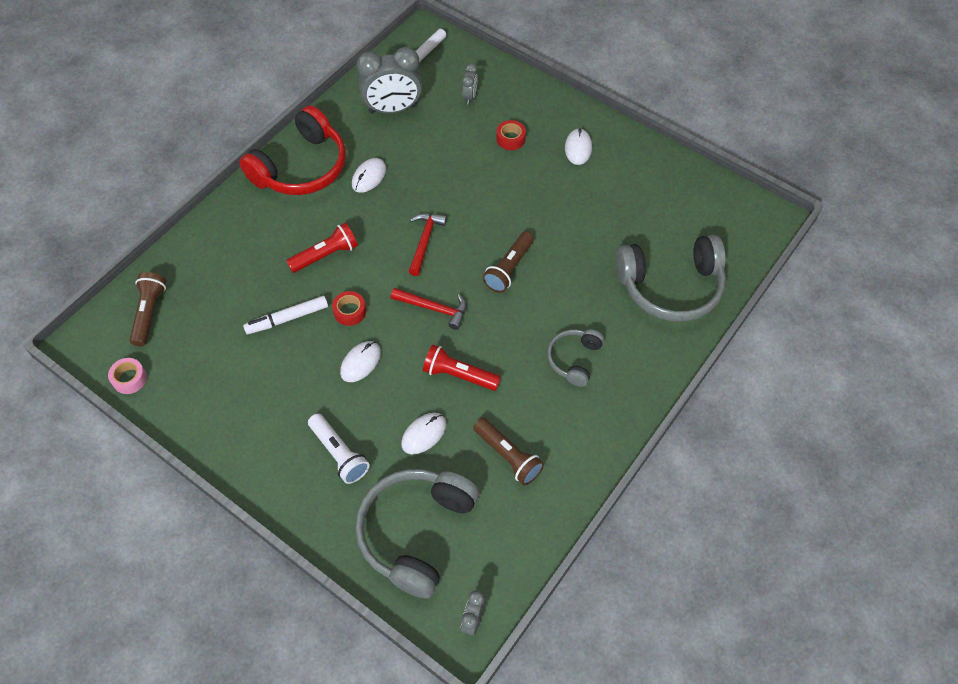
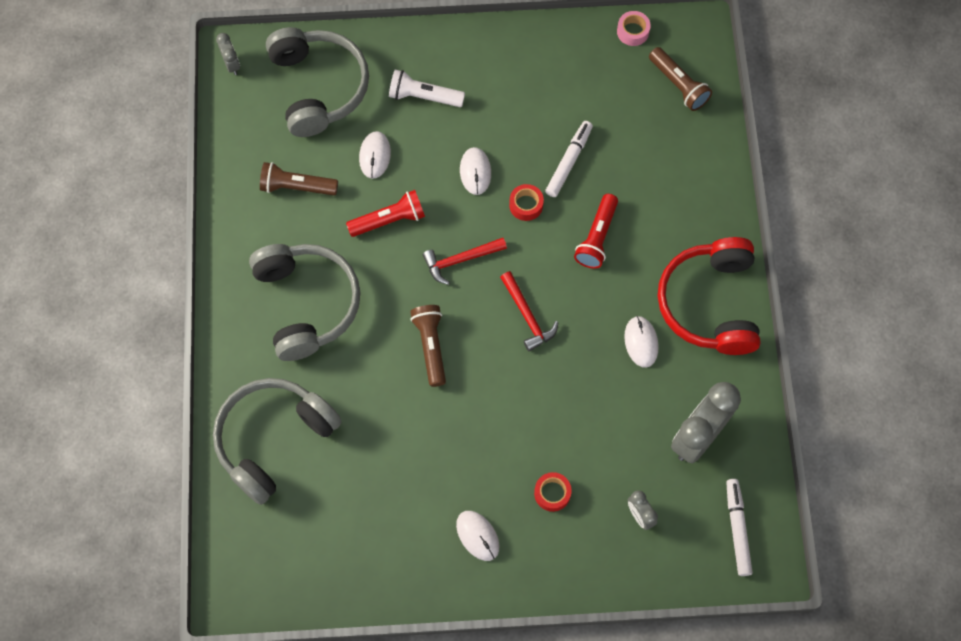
camera: 140 degrees right, 10 degrees up
grey headphones [547,329,604,387] -> grey headphones [249,244,360,361], size x1.89

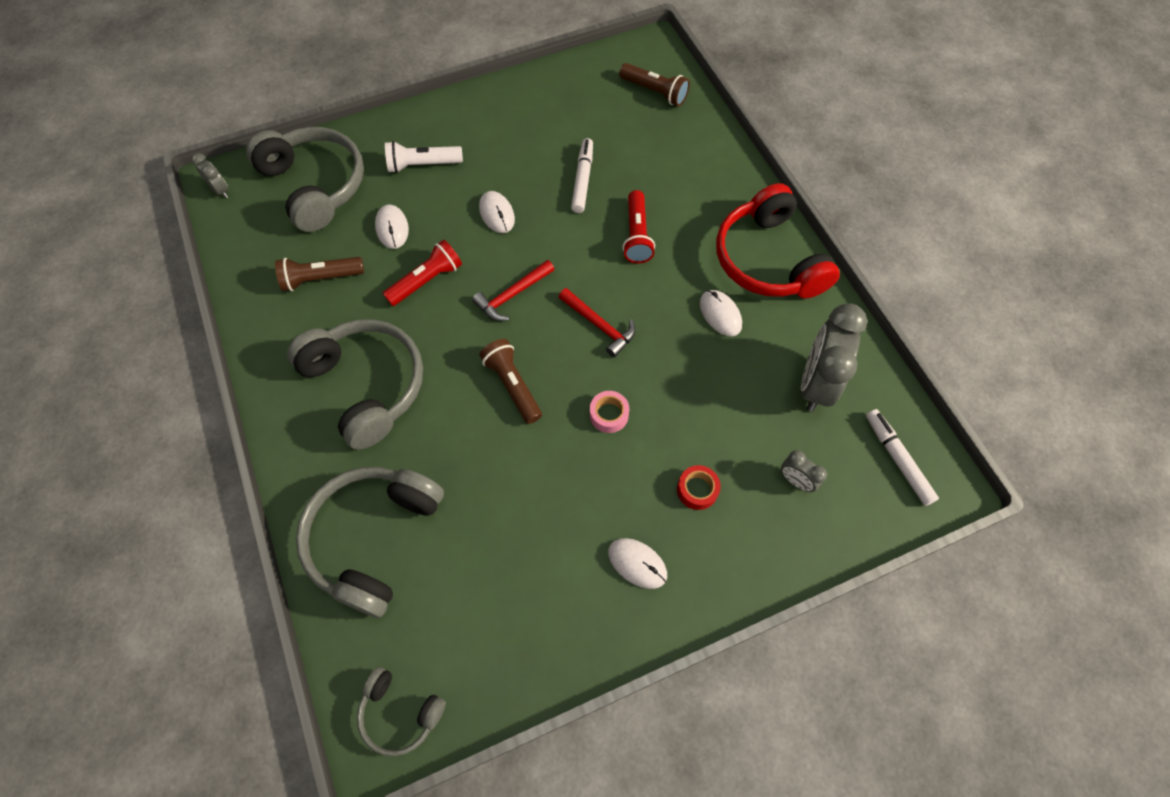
camera: 20 degrees left, 5 degrees down
red tape [509,184,544,221] -> none
pink tape [617,11,651,46] -> pink tape moved to [590,391,629,433]
none -> grey headphones [357,667,446,757]

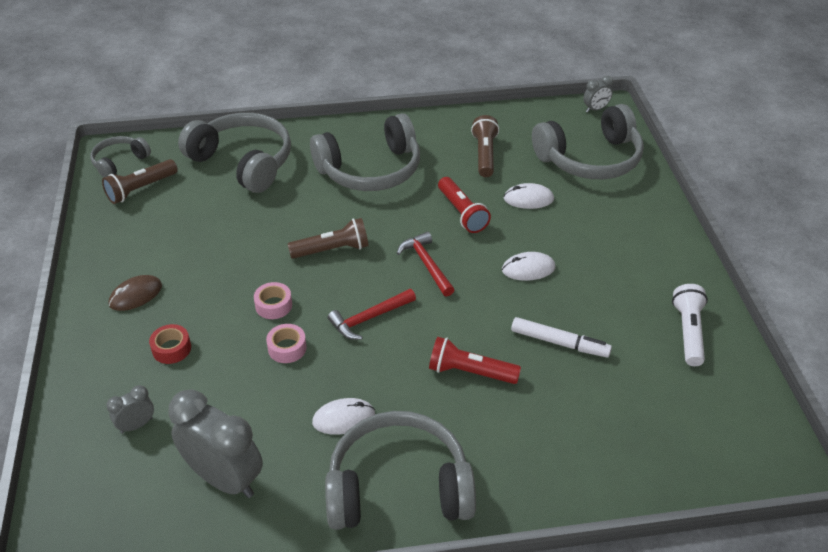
camera: 105 degrees right, 20 degrees down
white flashlight [385,141,463,173] -> white flashlight moved to [672,284,708,366]
white mouse [608,538,667,589] -> brown mouse [109,275,162,311]
brown flashlight [619,63,690,106] -> brown flashlight moved to [102,159,178,204]
red headphones [716,183,840,299] -> grey headphones [325,411,476,530]
white marker [866,409,939,506] -> none
none -> pink tape [266,324,307,363]

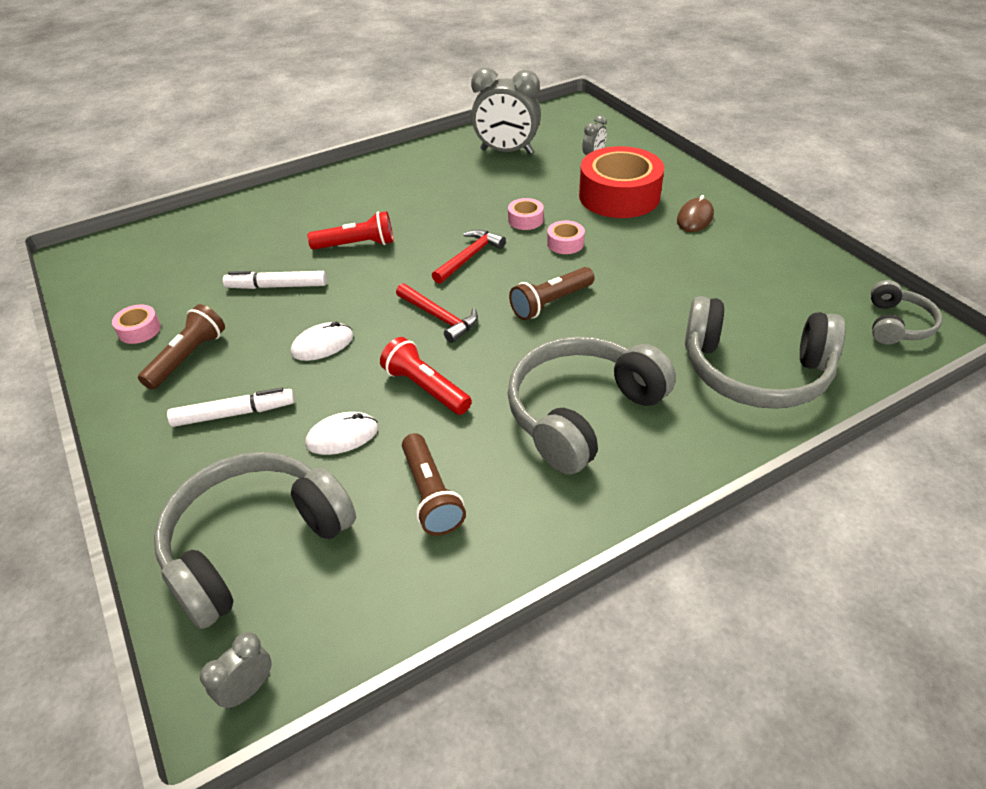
camera: 160 degrees right, 0 degrees up
brown flashlight [102,159,178,204] -> brown flashlight moved to [138,304,225,390]
red tape [149,324,191,364] -> red tape [579,146,664,218], size x2.36
white mouse [312,398,375,435] -> none
grey headphones [325,411,476,530] -> none
white flashlight [672,284,708,366] -> pink tape [112,305,161,344]
none -> white marker [167,387,295,427]

